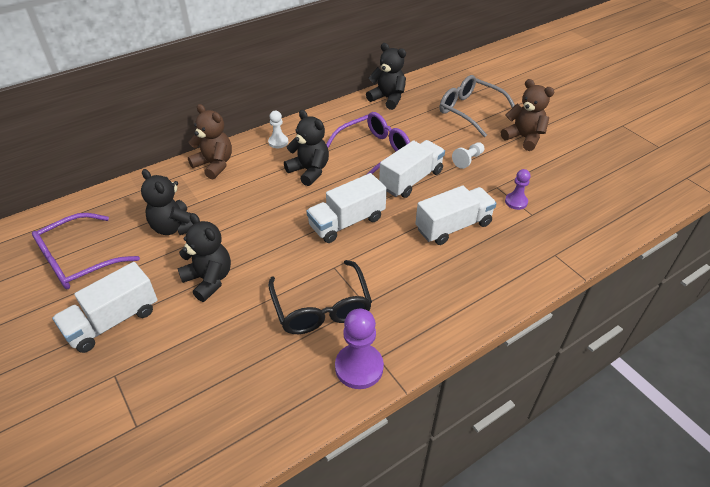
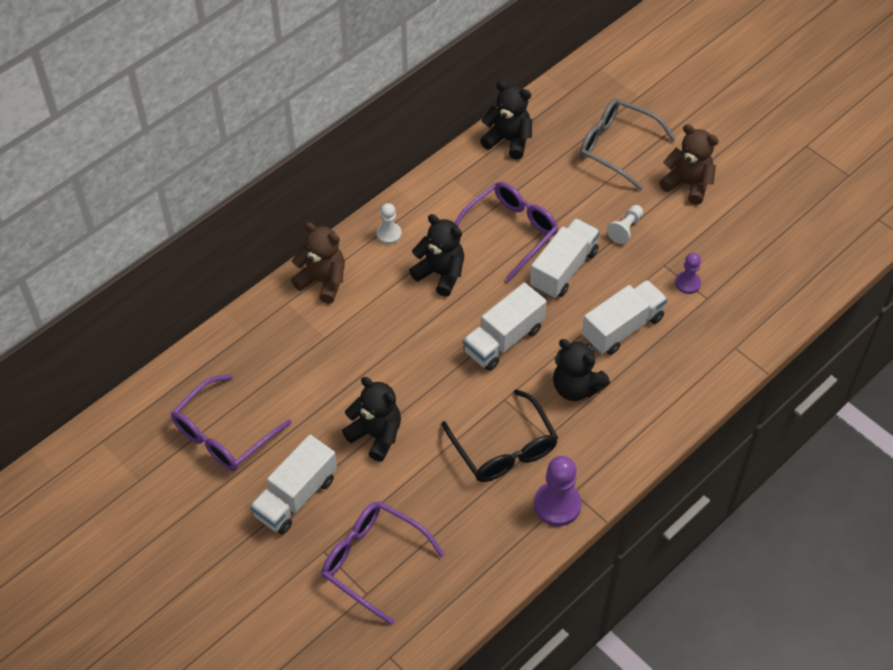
camera: 10 degrees left, 10 degrees up
black teddy bear [141,169,193,235] -> black teddy bear moved to [553,339,610,401]
none -> purple glasses [322,501,445,625]

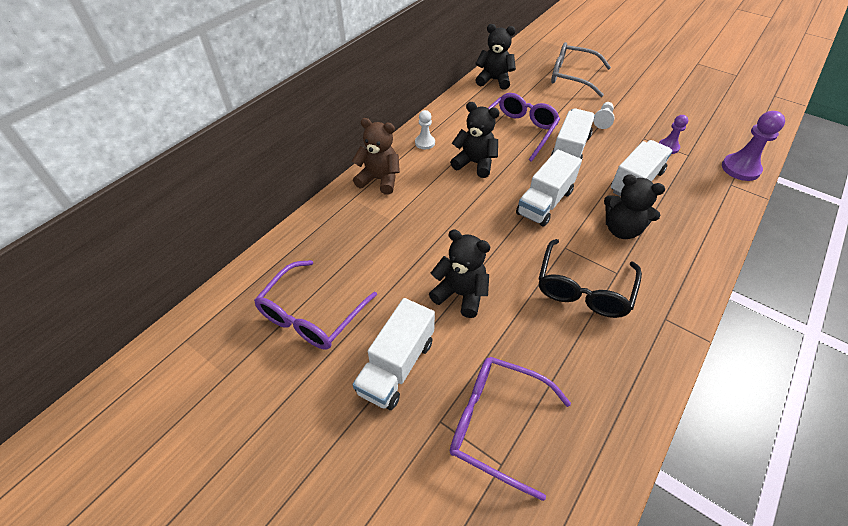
camera: 10 degrees left, 5 degrees down
black glasses [441,389,558,482] -> black glasses turned 60 degrees clockwise [539,239,642,318]
purple pawn [534,456,582,526] -> purple pawn moved to [722,111,785,181]
brown teddy bear [659,124,719,205] -> none

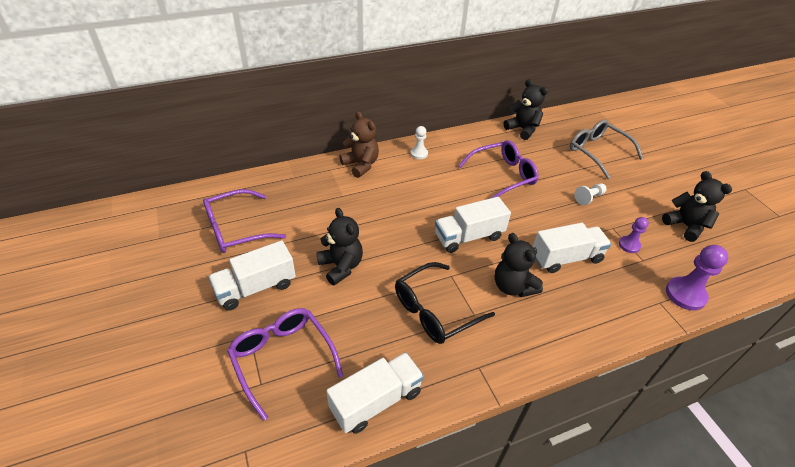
camera: 30 degrees right, 5 degrees down
black teddy bear [450,102,500,178] -> black teddy bear moved to [662,171,732,242]
white truck [551,108,595,159] -> white truck moved to [326,352,424,434]

